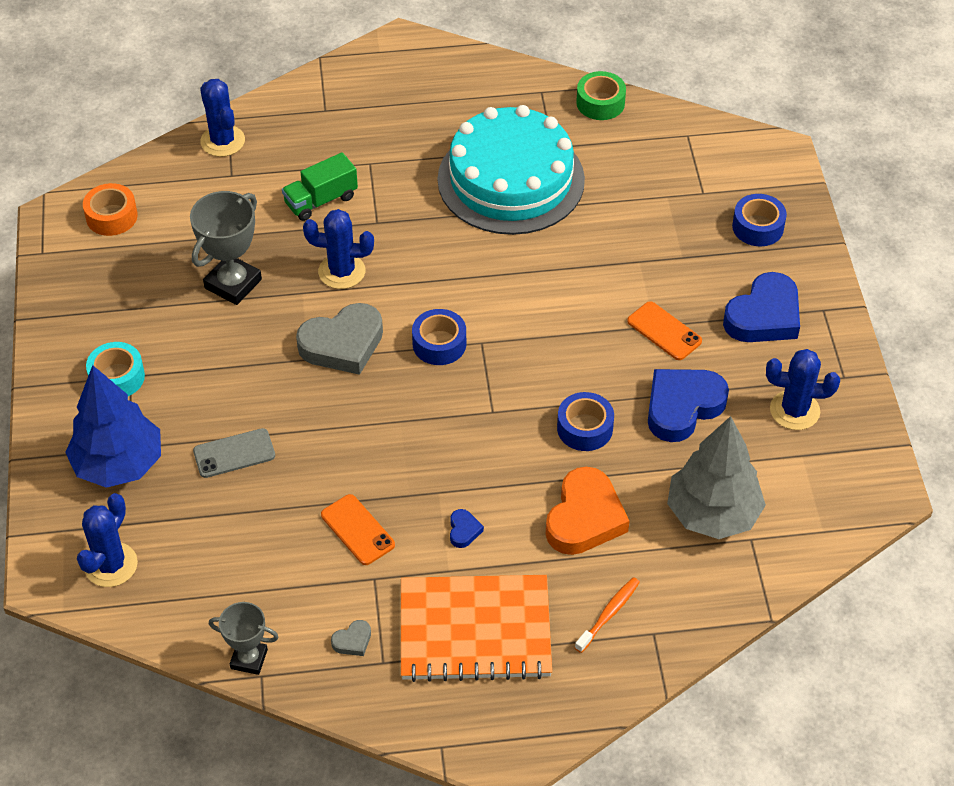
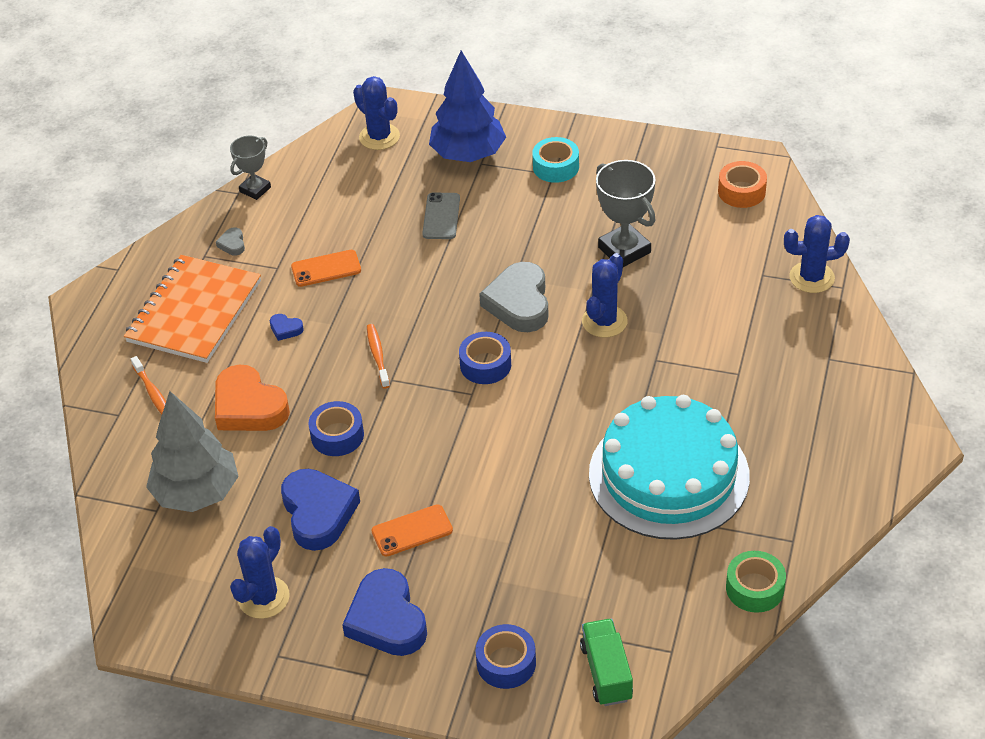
camera: 115 degrees right, 5 degrees down
green truck [282,152,358,221] -> green truck moved to [580,619,633,706]
none -> orange toothbrush [367,324,390,388]

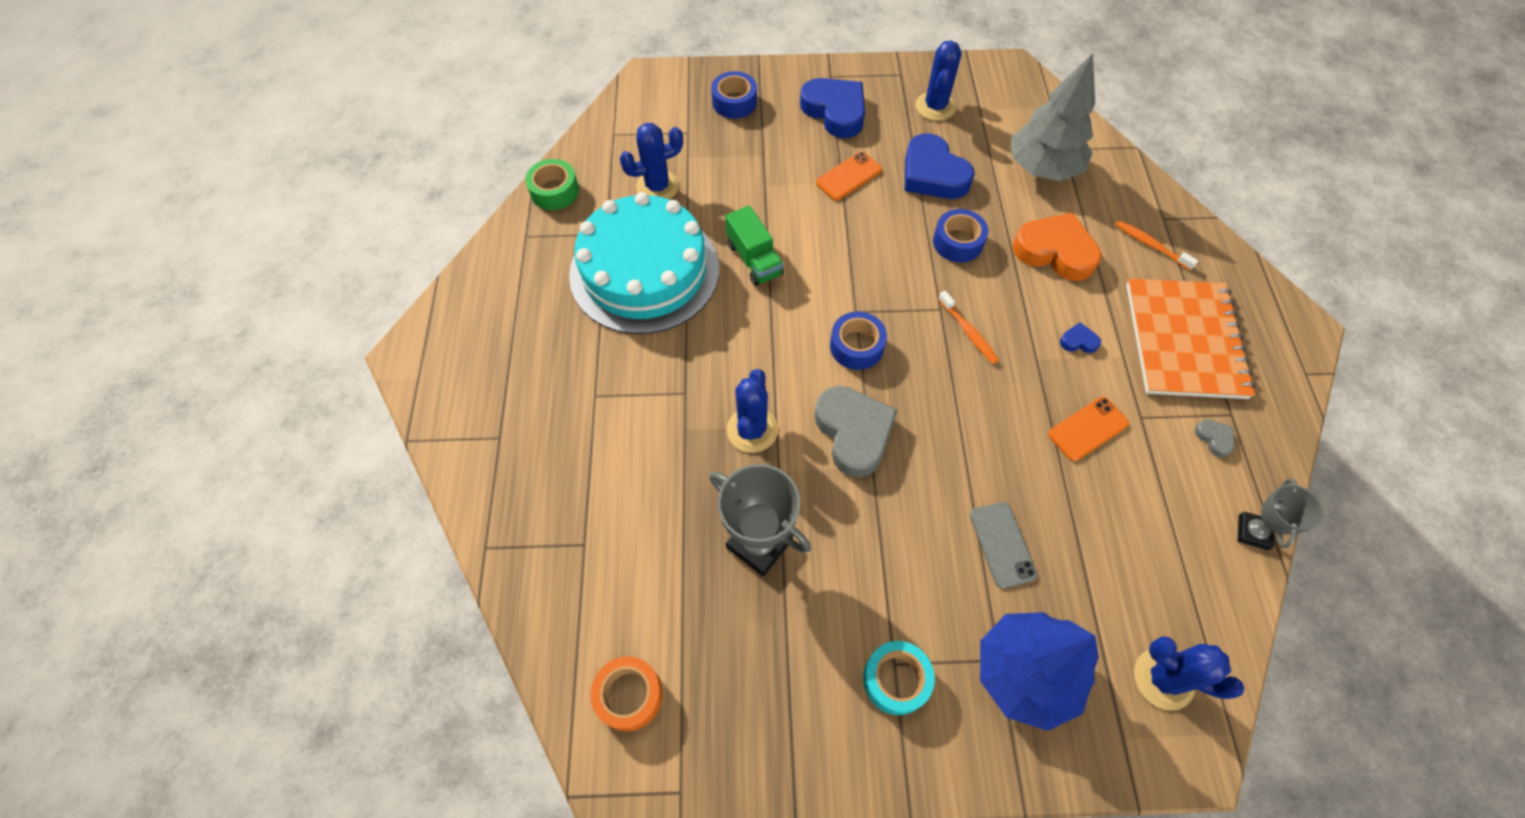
camera: 160 degrees right, 15 degrees up
green truck [580,619,633,706] -> green truck moved to [725,205,784,286]
blue cactus [784,215,850,293] -> blue cactus moved to [620,123,683,200]

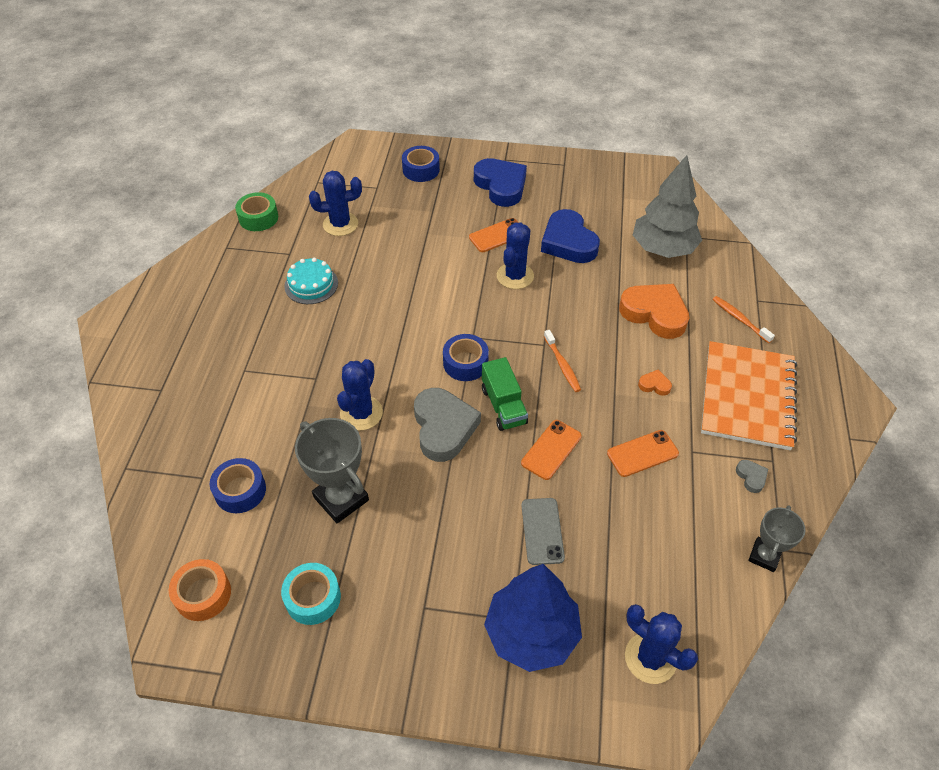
camera: 10 degrees right, 10 degrees down
turquoise cake [569,192,719,334] -> turquoise cake [284,258,338,304], size x0.44
green truck [725,205,784,286] -> green truck moved to [482,357,528,431]
turquoise tape [863,641,935,715] -> turquoise tape moved to [281,563,341,625]
blue cactus [916,40,962,121] -> blue cactus moved to [497,222,534,289]
blue tape [933,209,988,263] -> blue tape moved to [210,458,266,513]
blue heart [1060,322,1101,353] -> orange heart [638,370,672,396]
none -> orange phone [521,420,582,480]

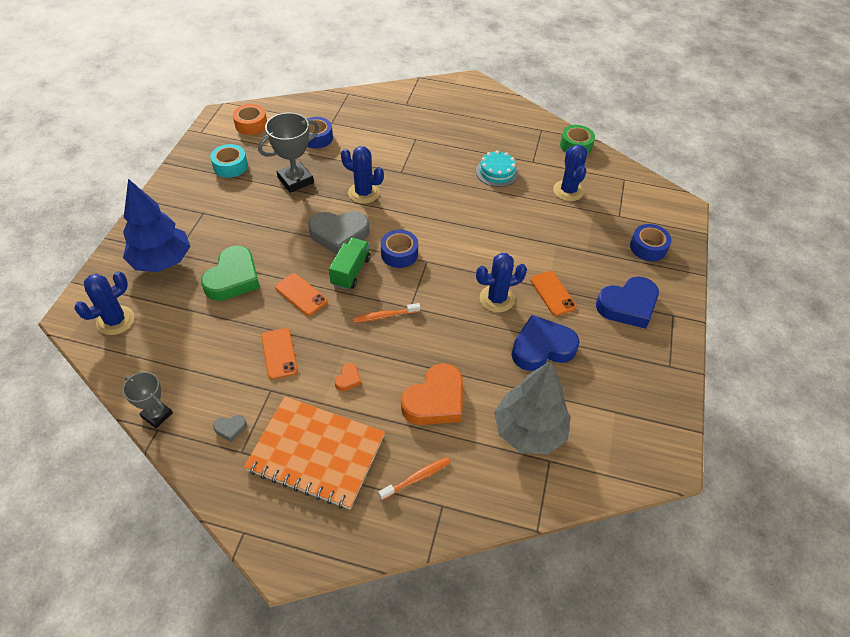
camera: 95 degrees right, 0 degrees up
green truck [482,357,528,431] -> green truck turned 120 degrees clockwise [329,238,371,290]
blue cactus [497,222,534,289] -> blue cactus turned 45 degrees counterclockwise [476,253,527,312]
grey phone [521,498,565,565] -> green heart [201,246,260,301]

